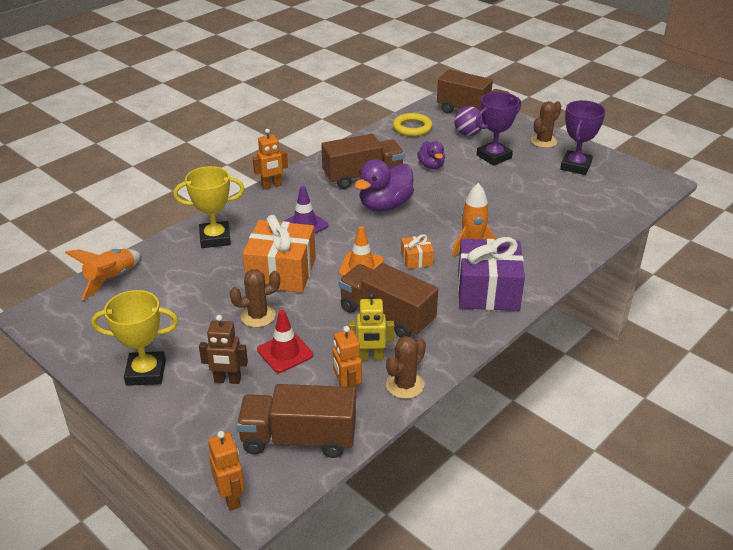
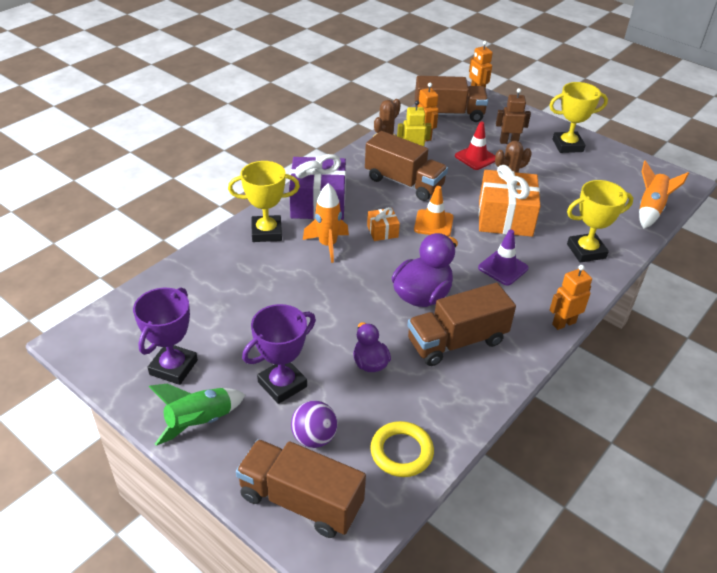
camera: 175 degrees right, 5 degrees up
brown cactus [531,101,561,148] -> green rocket [149,384,246,446]
none -> yellow trophy [228,161,300,242]

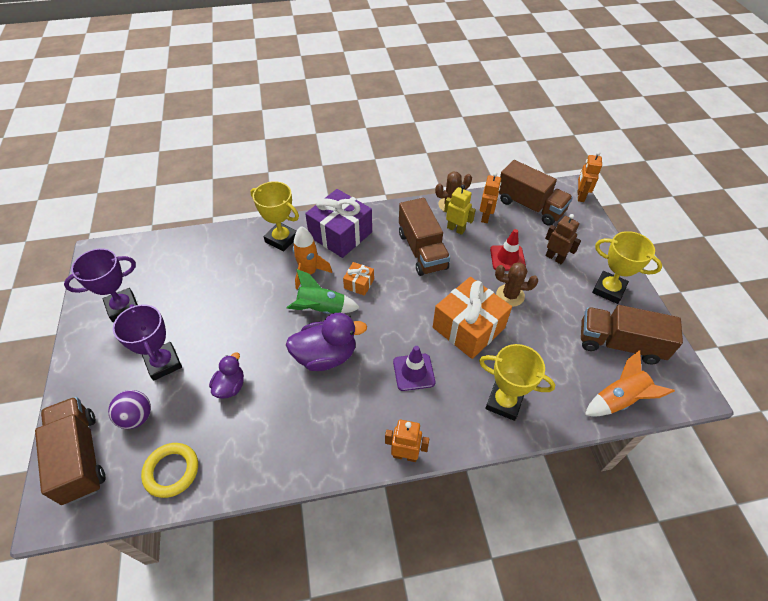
camera: 40 degrees right, 10 degrees up
green rocket [149,384,246,446] -> green rocket moved to [286,269,360,314]
purple trophy [242,304,316,404] -> purple trophy turned 60 degrees clockwise [113,304,182,381]
brown truck [407,283,516,366] -> brown truck moved to [581,305,683,365]
orange traffic cone [414,186,454,237] -> none

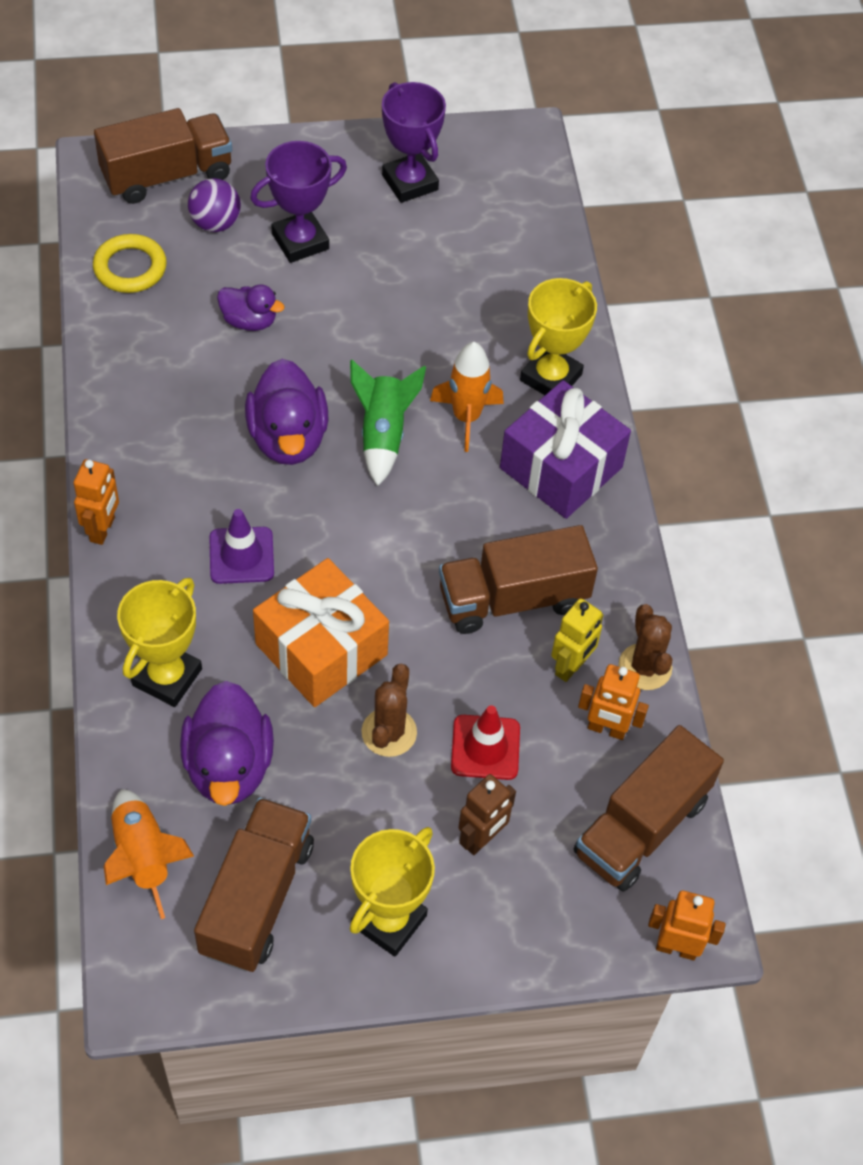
camera: 90 degrees right, 5 degrees up
orange gift [343,262,374,296] -> none
none -> purple duck [180,681,274,806]

